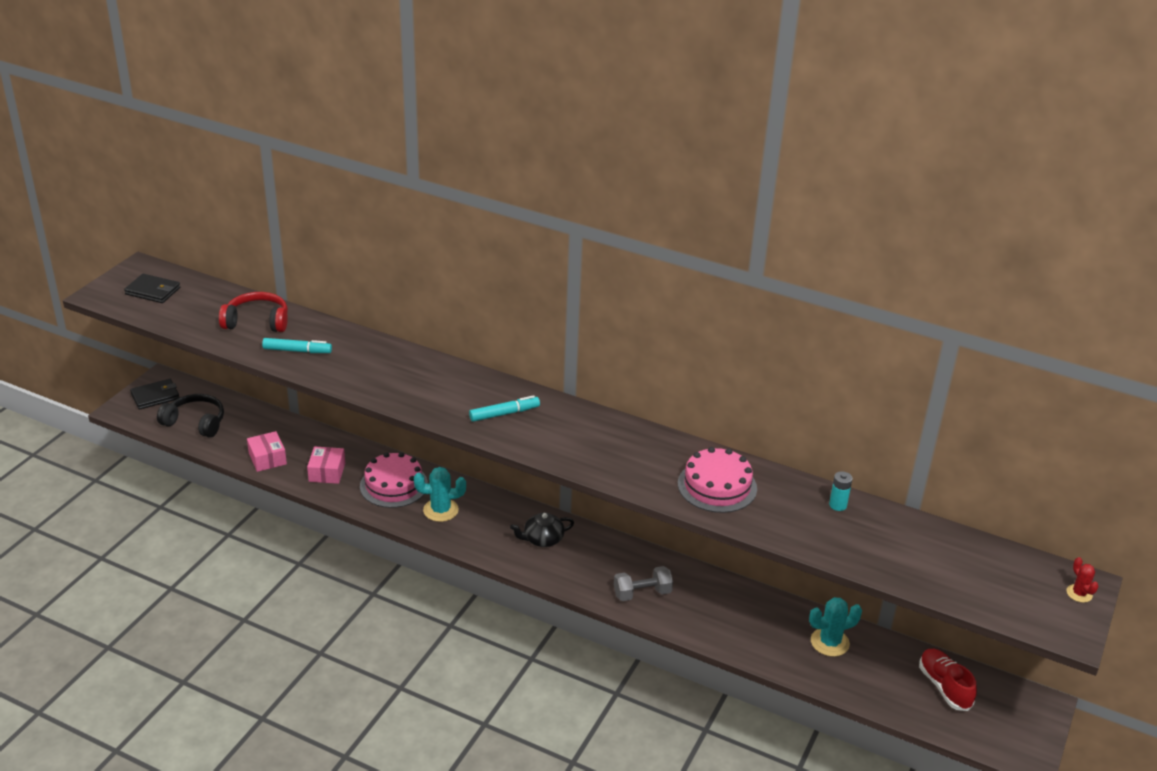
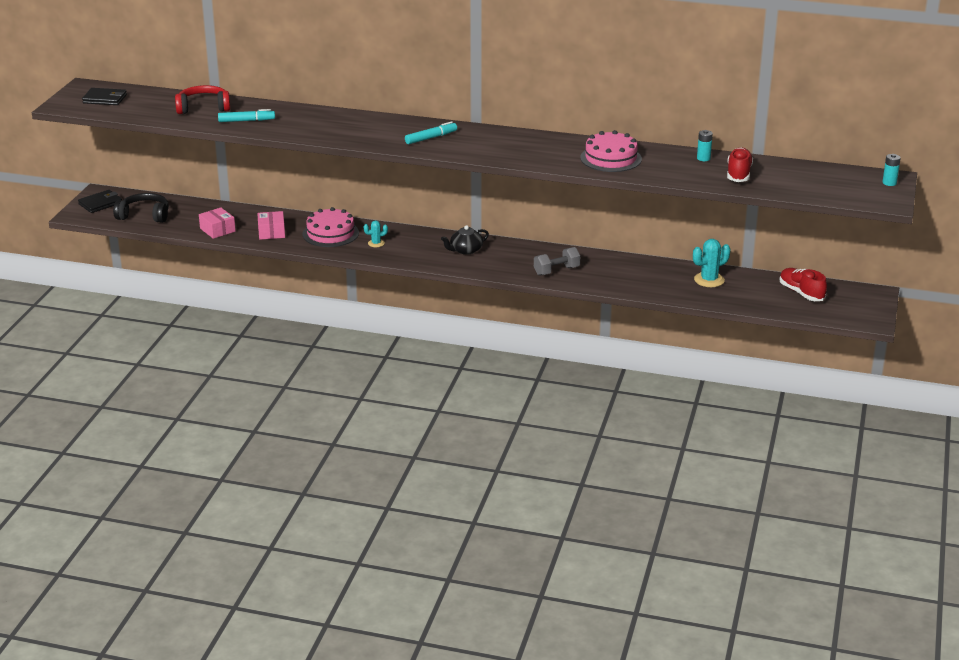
camera: 10 degrees left, 5 degrees down
turquoise cactus [414,467,466,522] -> turquoise cactus [364,220,388,247], size x0.58
red cactus [1066,557,1099,603] -> turquoise battery [883,154,901,186]
none -> red shoe [727,147,753,182]

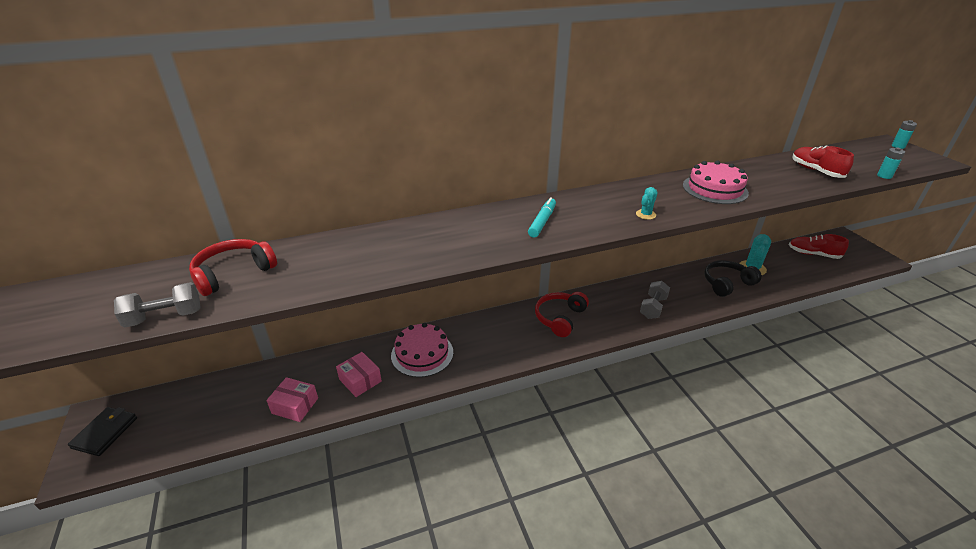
camera: 35 degrees left, 5 degrees up
black wallet [82,88,127,105] -> none
black headphones [113,193,169,223] -> black headphones moved to [704,260,762,297]
turquoise marker [218,109,275,122] -> none
turquoise cactus [364,220,388,247] -> turquoise cactus moved to [636,187,658,220]
black teapot [441,225,489,255] -> red headphones [535,292,589,337]
turquoise battery [697,130,713,161] -> turquoise battery moved to [877,148,905,179]
none -> grey dumbbell [114,282,201,327]

